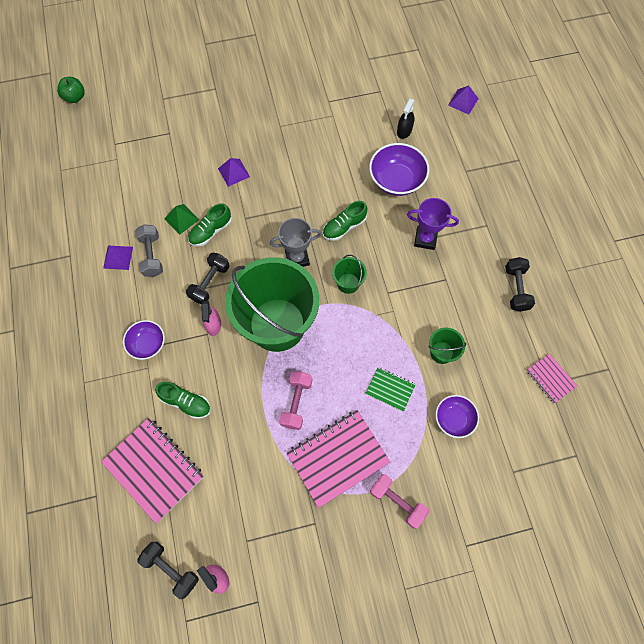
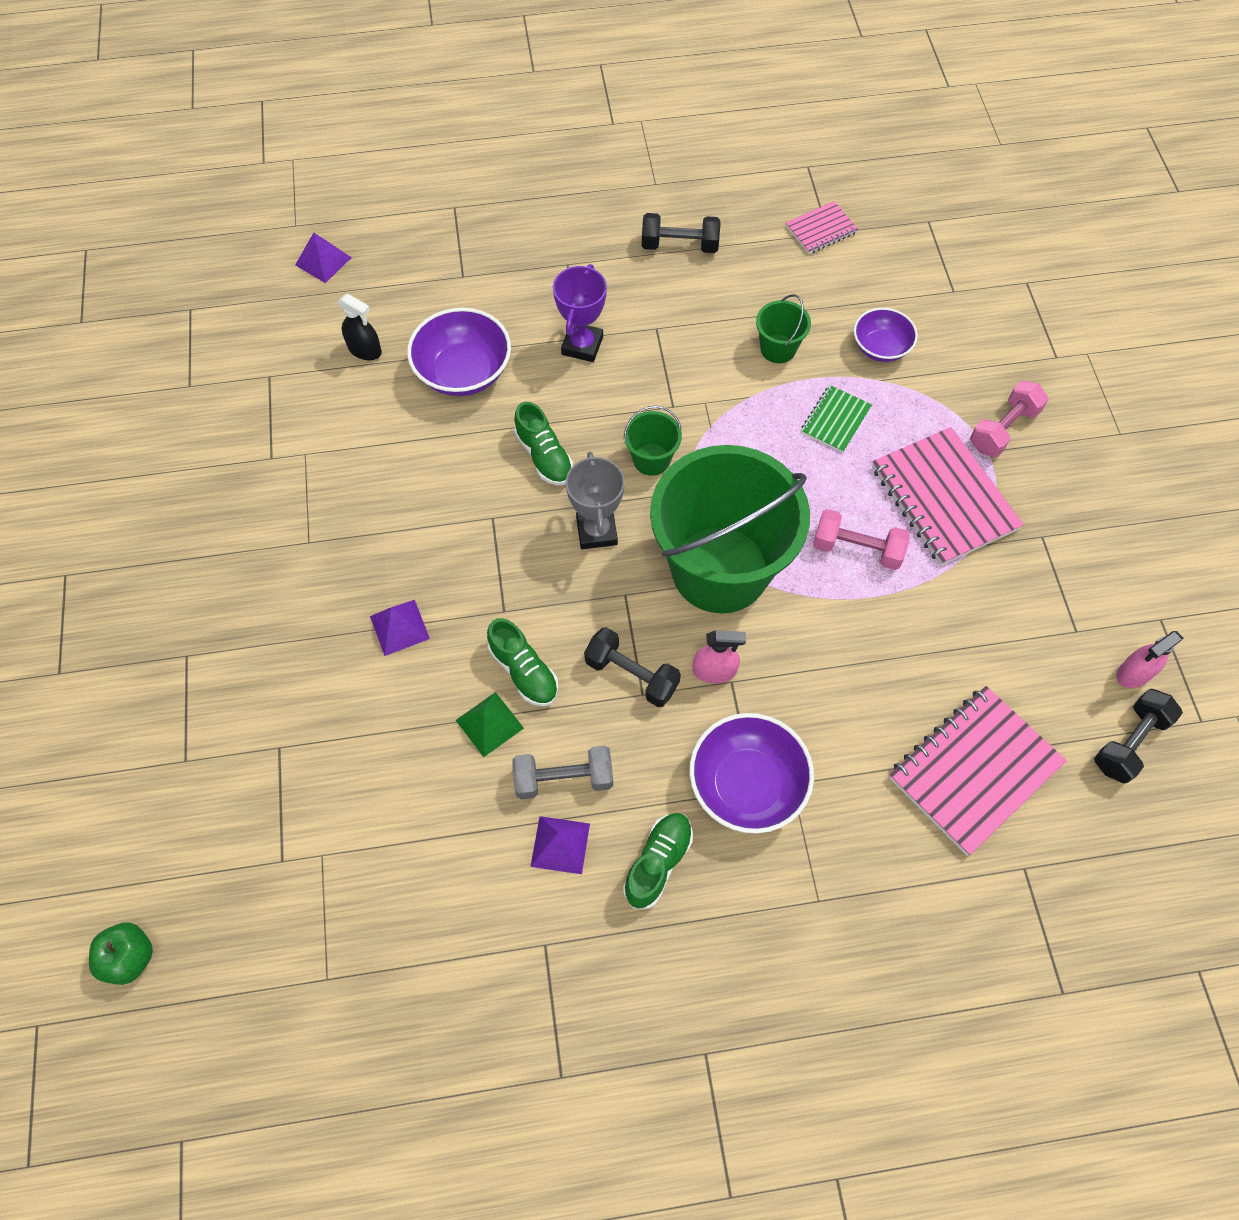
camera: 85 degrees left, 5 degrees down
purple bowl [123,320,165,360] -> purple bowl [689,713,814,834], size x1.59
green shoe [155,382,211,419] -> green shoe moved to [623,813,693,909]

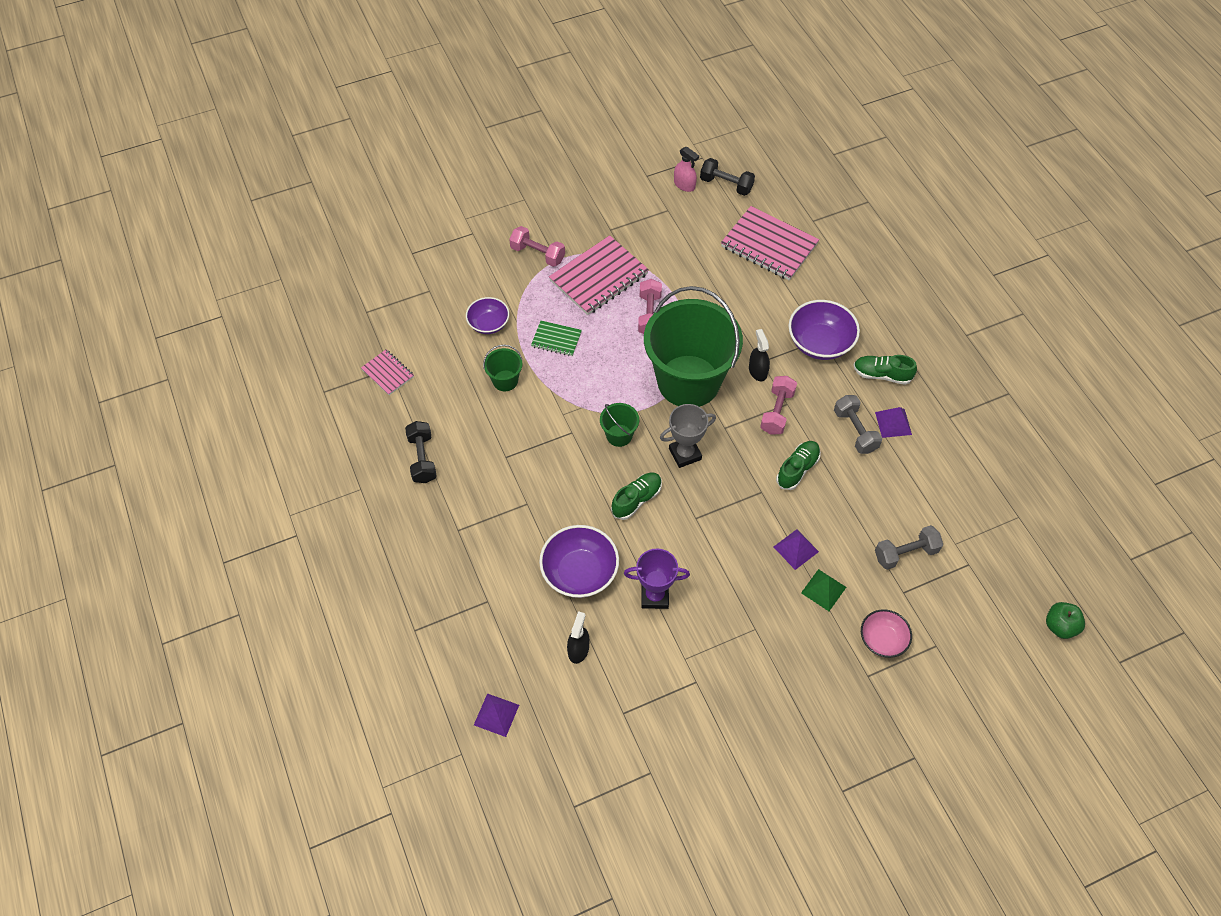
camera: 105 degrees left, 5 degrees down
green pyramid [456,692,524,757] -> green pyramid moved to [801,569,846,611]
purple trophy [553,264,607,362] -> purple trophy moved to [624,548,690,609]
black dumbbell [584,627,681,707] -> pink dumbbell [760,376,797,435]
pink spray bottle [693,630,746,683] -> black spray bottle [749,329,770,381]
none -> pink bowl [861,609,912,658]
none -> grey dumbbell [875,525,943,570]

